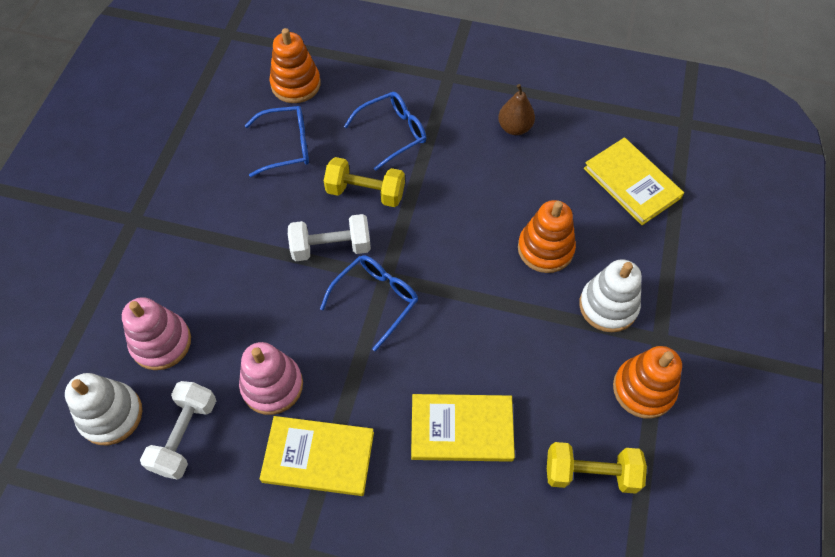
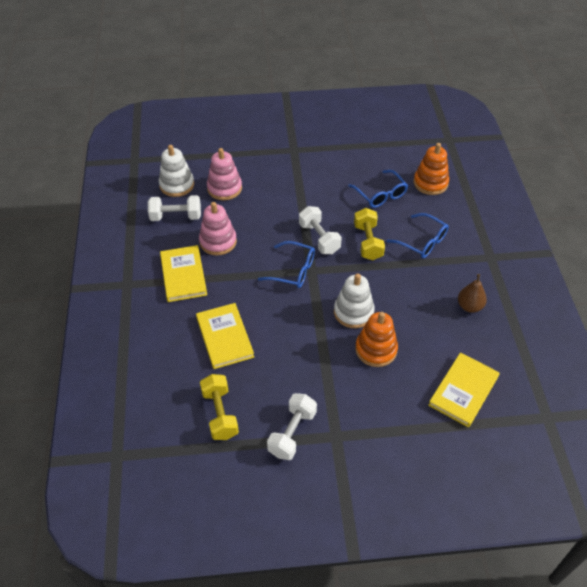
camera: 70 degrees right, 10 degrees down
white stacking toy [579,259,642,332] -> white stacking toy moved to [334,273,375,328]
orange stacking toy [613,346,682,419] -> white dumbbell [267,393,317,460]

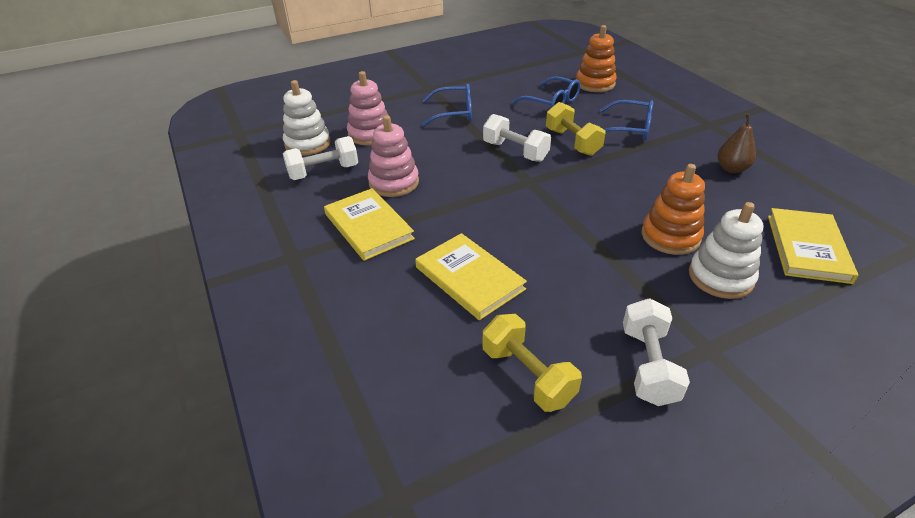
camera: 20 degrees left, 10 degrees down
blue glasses [258,241,315,288] -> blue glasses moved to [422,84,472,127]
white stacking toy [334,273,375,328] -> white stacking toy moved to [689,202,763,299]

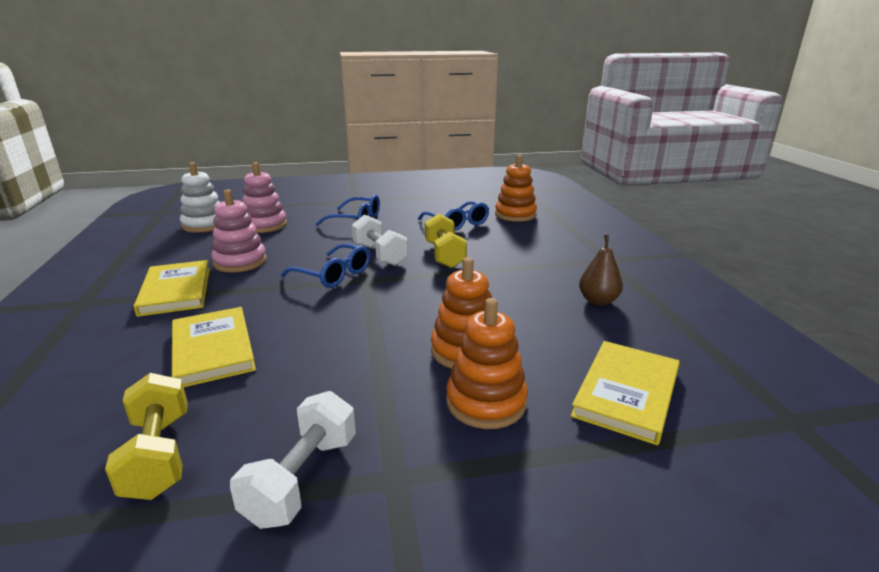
camera: 15 degrees right, 15 degrees down
white dumbbell [283,136,358,180] -> none
blue glasses [600,100,653,140] -> blue glasses moved to [281,243,370,288]
white stacking toy [689,202,763,299] -> orange stacking toy [446,298,528,429]

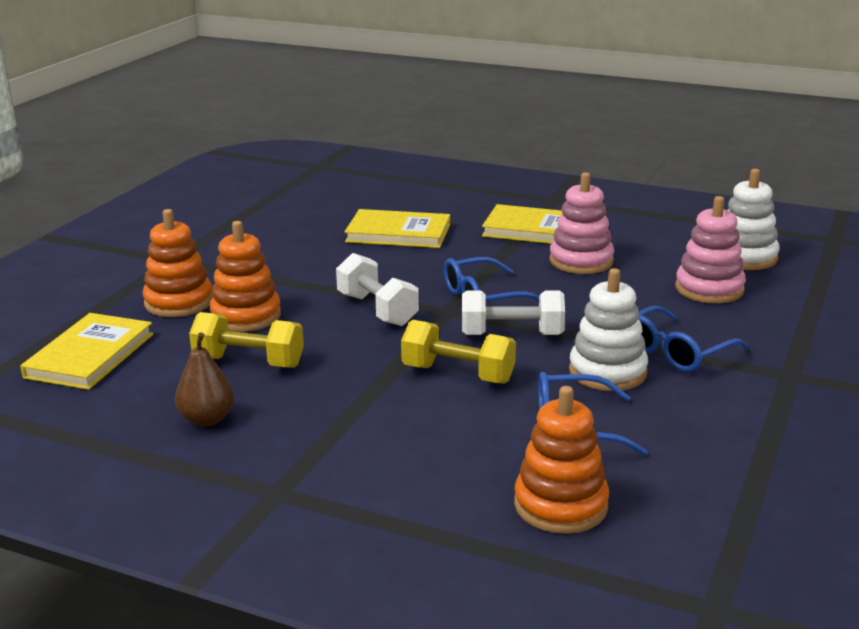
camera: 125 degrees right, 0 degrees up
yellow dumbbell [105,373,188,500] -> yellow dumbbell moved to [189,312,304,368]
white dumbbell [230,391,356,529] -> white dumbbell moved to [336,253,419,326]
yellow book [570,341,680,445] -> yellow book turned 45 degrees clockwise [20,313,154,390]
none -> white stacking toy [569,268,648,391]

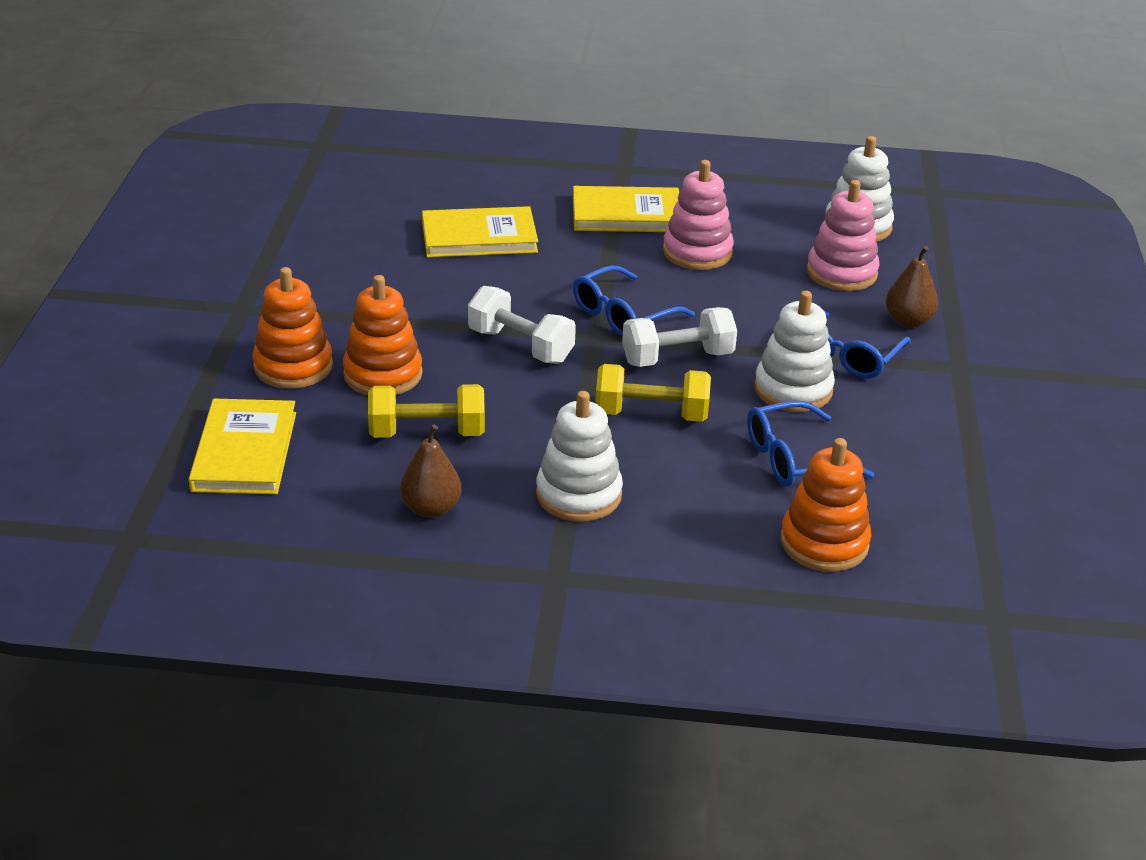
camera: 20 degrees left, 10 degrees up
none -> white stacking toy [536,391,623,522]
none -> brown pear [885,246,938,328]

